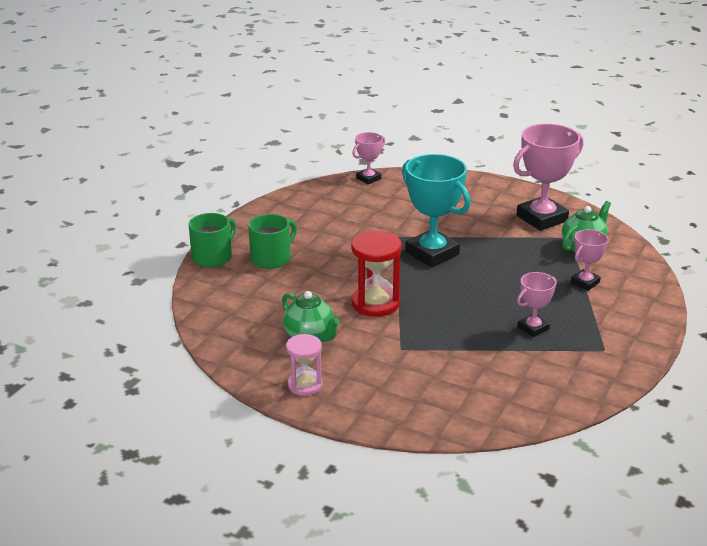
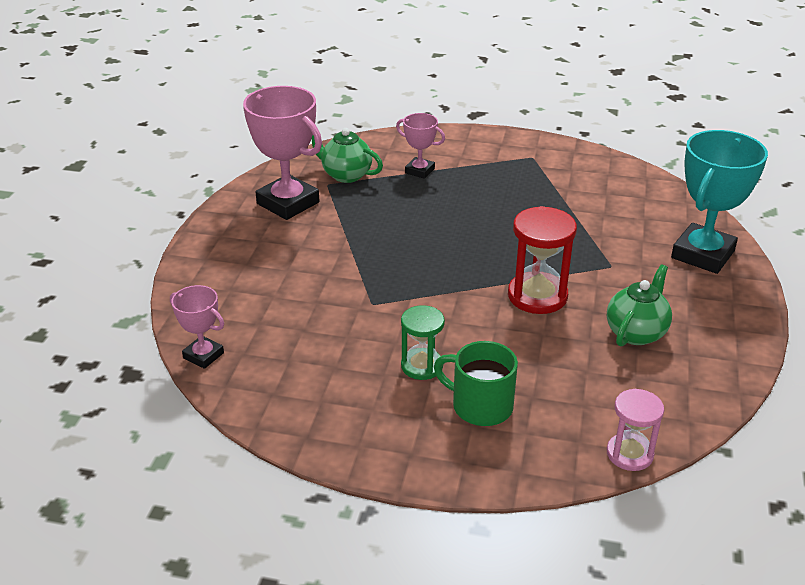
camera: 105 degrees left, 5 degrees up
green mug [189,213,236,268] -> none
pink hourglass [286,334,323,396] -> pink hourglass moved to [607,389,664,471]
turquoise trophy [402,154,471,267] -> turquoise trophy moved to [671,130,768,274]
pink trophy [517,272,557,337] -> none
none -> green hourglass [401,305,445,380]

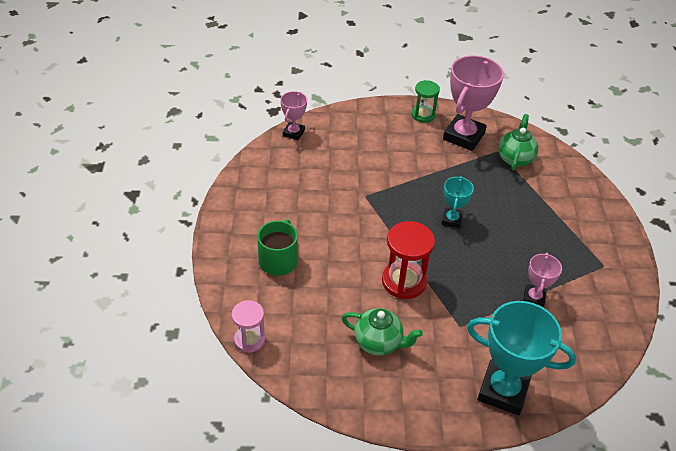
camera: 75 degrees right, 10 degrees up
pink trophy [396,113,445,179] -> pink trophy moved to [523,253,562,308]
green hourglass [401,305,445,380] -> green hourglass moved to [412,80,440,123]
none -> turquoise trophy [441,176,474,228]

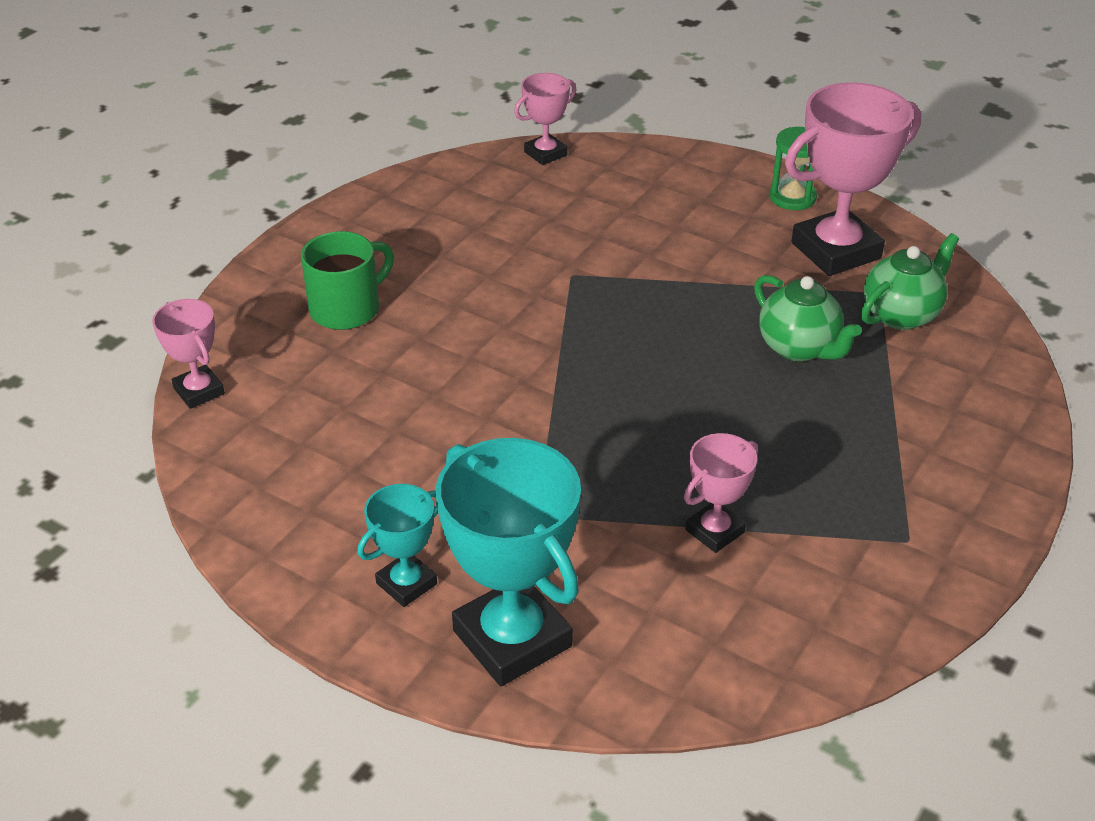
camera: 35 degrees right, 5 degrees down
pink hourglass [232,300,265,353] -> pink trophy [152,299,225,409]
green teapot [342,308,423,356] -> green teapot moved to [754,275,862,361]
red hourglass [382,221,435,299] -> none
turquoise trophy [441,176,474,228] -> turquoise trophy moved to [357,484,438,607]

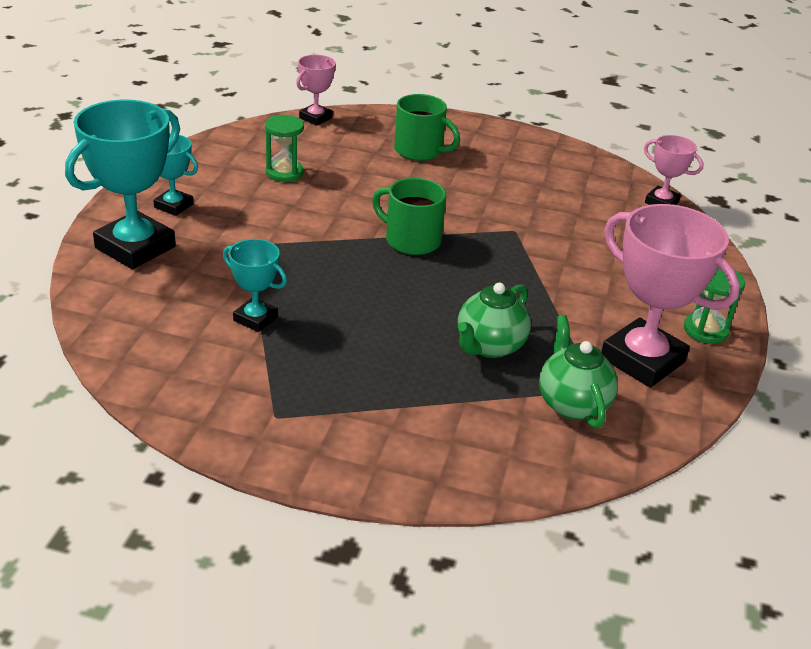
camera: 70 degrees right, 5 degrees down
pink trophy [684,433,758,553] -> turquoise trophy [223,239,287,332]
green teapot [861,233,959,330] -> green teapot turned 135 degrees counterclockwise [539,315,618,428]
none -> green hourglass [265,115,304,182]
none -> green mug [372,178,446,255]

